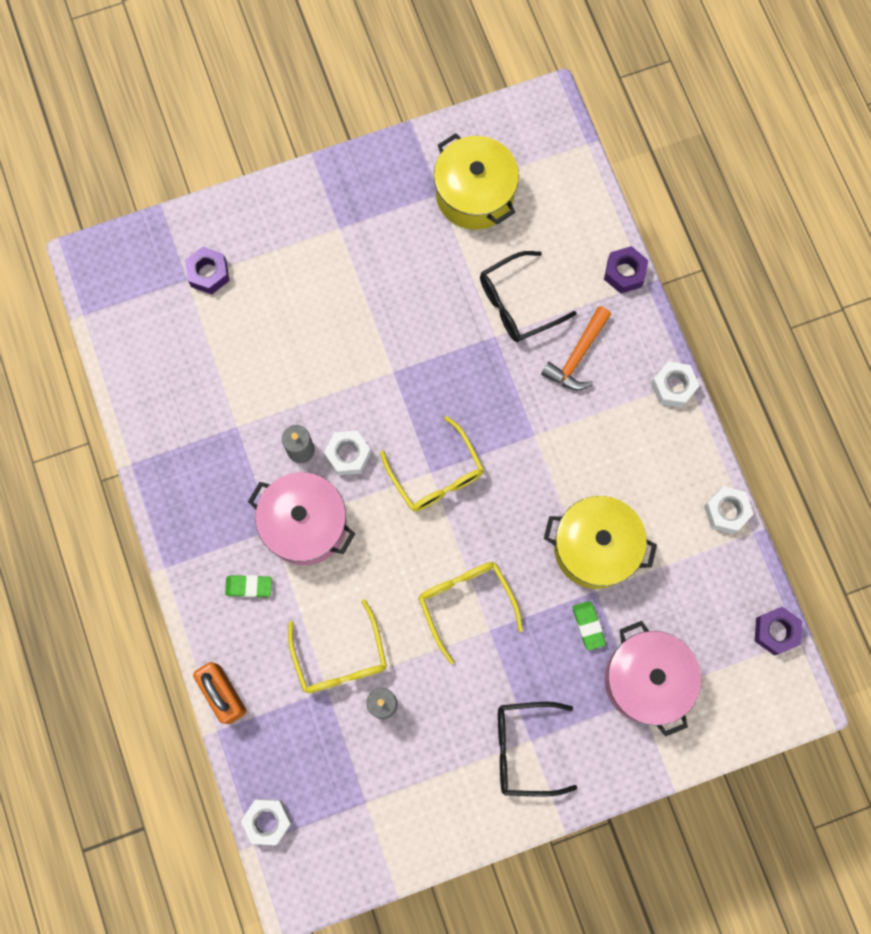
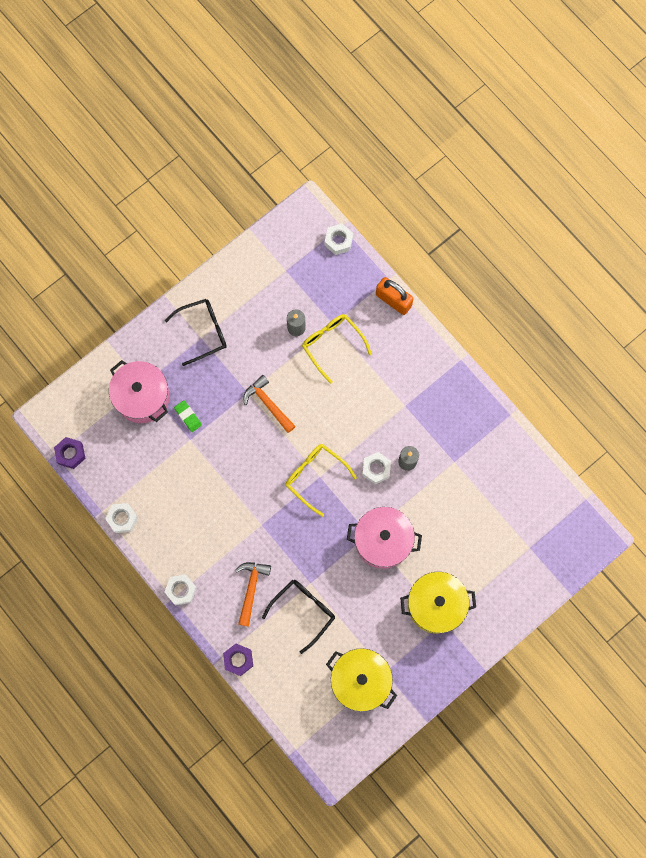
camera: 160 degrees right, 0 degrees up
purple nut [185,247,229,294] -> none
green eraser [225,575,272,597] -> none
pink pot [248,472,355,565] -> pink pot moved to [347,507,422,569]
yellow glasses [418,562,523,664] -> orange hammer [244,375,295,433]
yellow pot [544,496,657,589] -> yellow pot moved to [400,572,476,633]

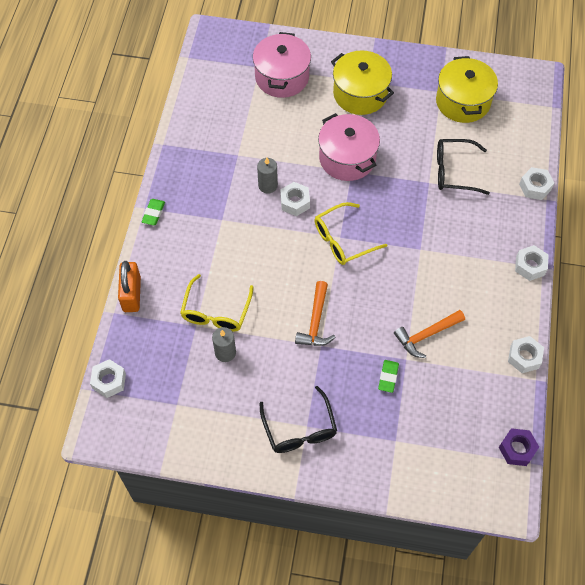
camera: 130 degrees left, 15 degrees down
pink pot [109,360,170,423] -> pink pot moved to [253,32,311,98]
black glasses [165,299,227,366] -> black glasses turned 135 degrees counterclockwise [259,386,337,453]
purple nut [223,644,253,676] -> white nut [519,167,554,200]
orange hammer [235,562,271,627] -> orange hammer moved to [394,310,465,358]
yellow glasses [286,444,357,517] -> yellow glasses turned 60 degrees clockwise [314,202,387,265]
none -> green eraser [142,199,165,225]

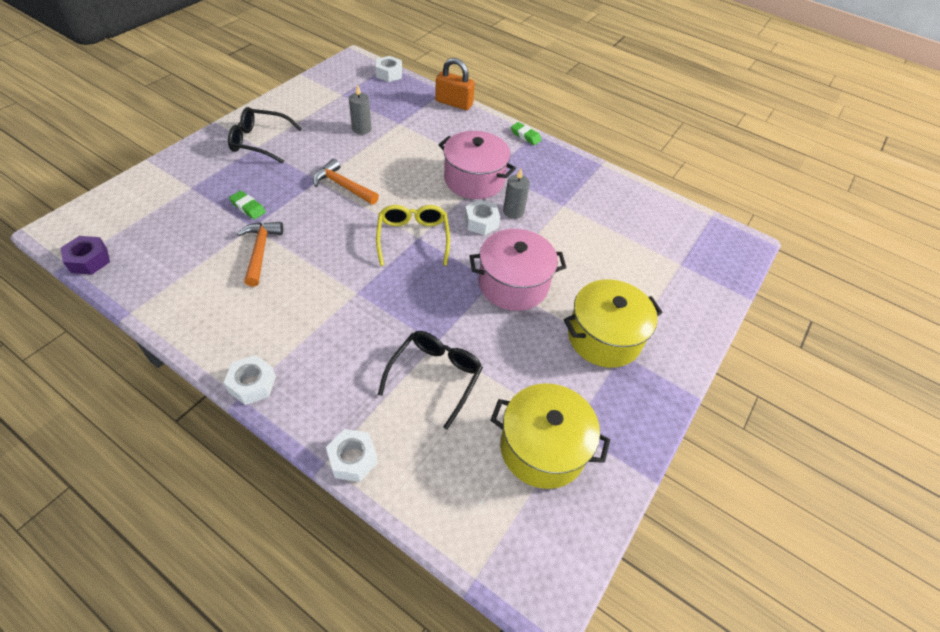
camera: 110 degrees right, 10 degrees down
yellow glasses [180,274,253,332] -> none
pink pot [253,32,311,98] -> pink pot moved to [438,131,516,199]
white nut [508,336,544,373] -> none

